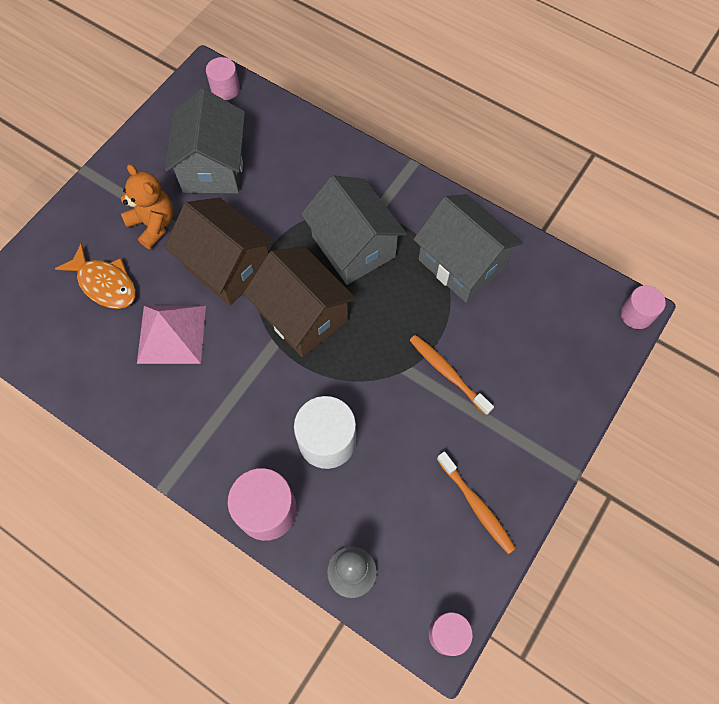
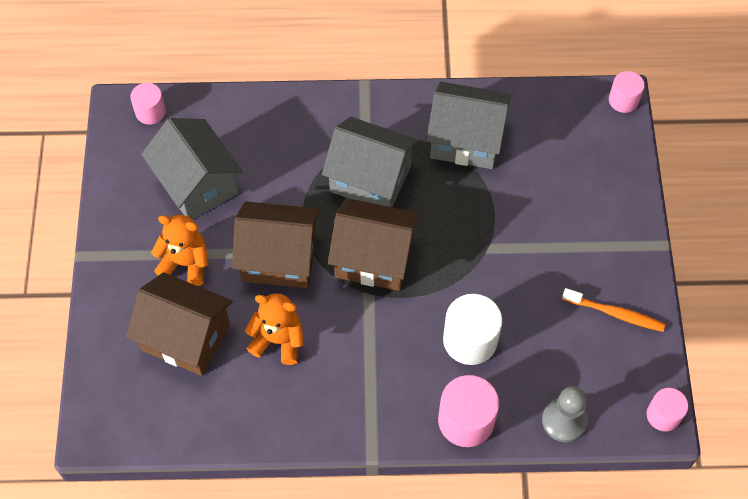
camera: 35 degrees left, 5 degrees down
orange fish [55,243,136,309] -> brown house [126,272,233,376]
pink pyramid [137,306,206,364] -> orange teddy bear [245,293,304,365]
orange toothbrush [409,335,494,415] -> none

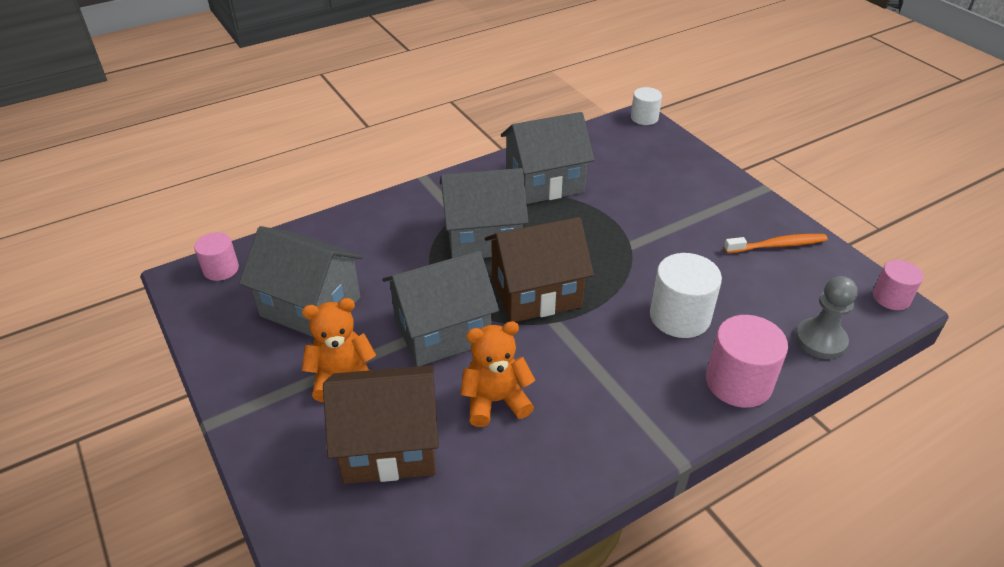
camera: 30 degrees left, 20 degrees down
brown house [232,201,319,288] -> grey house [383,251,499,366]
pink cylinder [609,71,645,113] -> white cylinder [631,87,662,125]

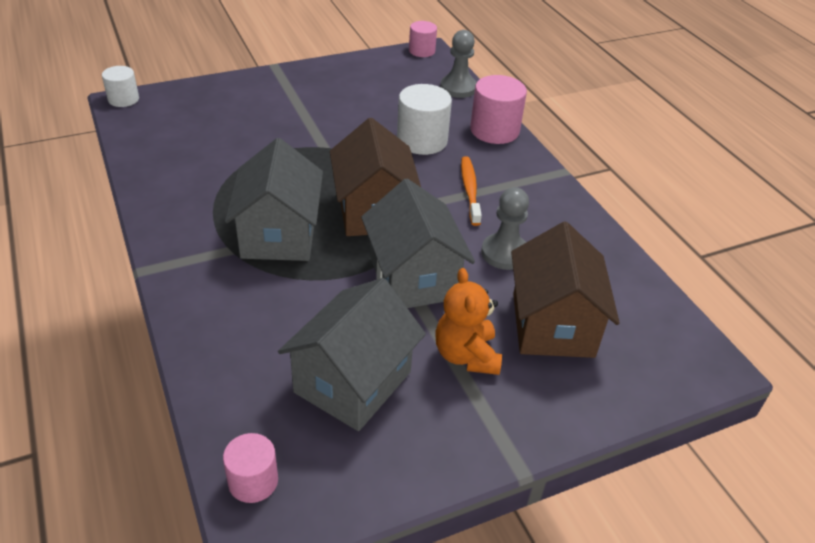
camera: 85 degrees left, 0 degrees up
orange teddy bear [460,321,535,427] -> grey pawn [481,187,529,270]
grey house [501,112,594,204] -> none
orange toothbrush [724,234,828,253] -> orange toothbrush moved to [461,156,482,226]

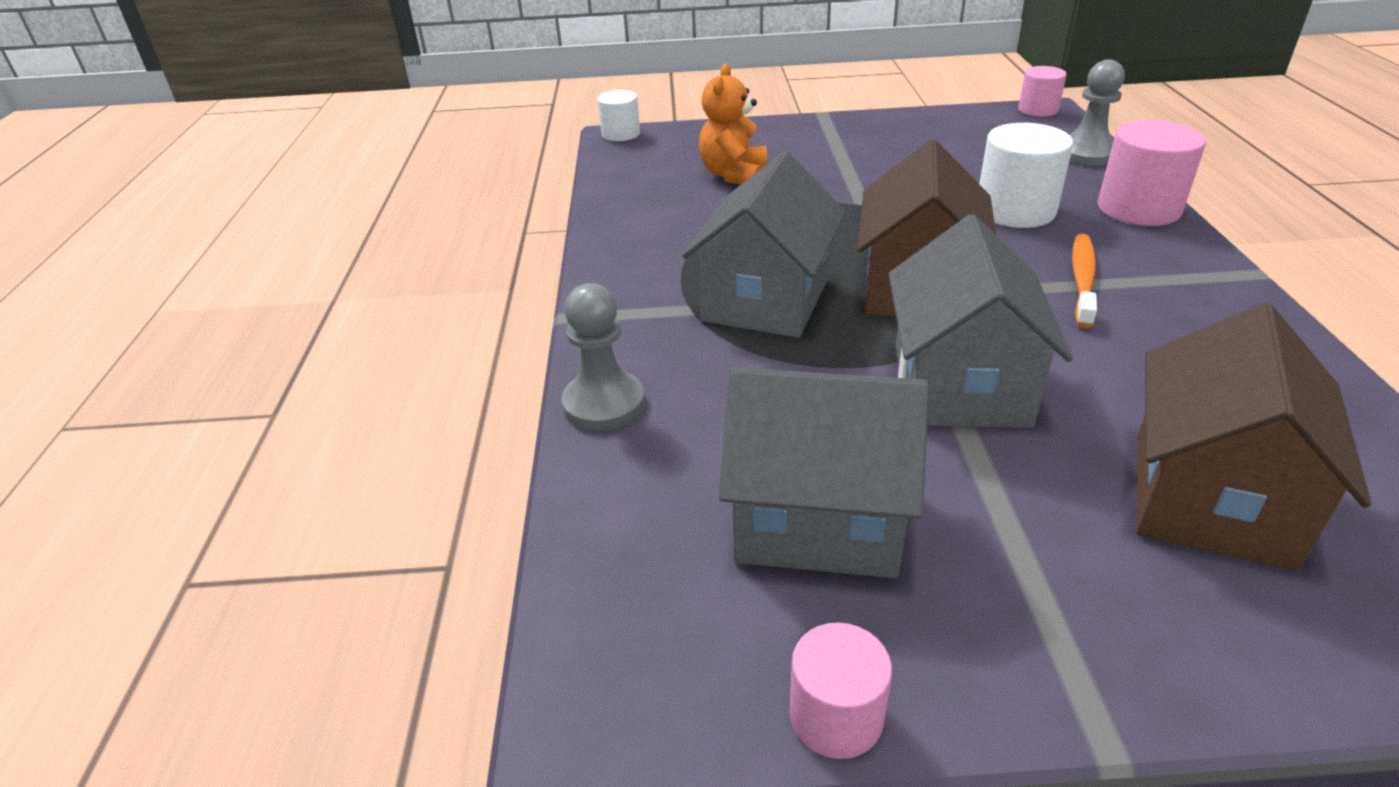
camera: 25 degrees right, 5 degrees down
pink cylinder [223,433,278,503] -> pink cylinder moved to [790,623,892,759]
grey house [278,278,426,431] -> grey house turned 45 degrees clockwise [719,368,929,578]
orange teddy bear [435,268,502,375] -> orange teddy bear moved to [699,63,767,184]
grey pawn [481,187,529,270] -> grey pawn moved to [561,283,645,431]

